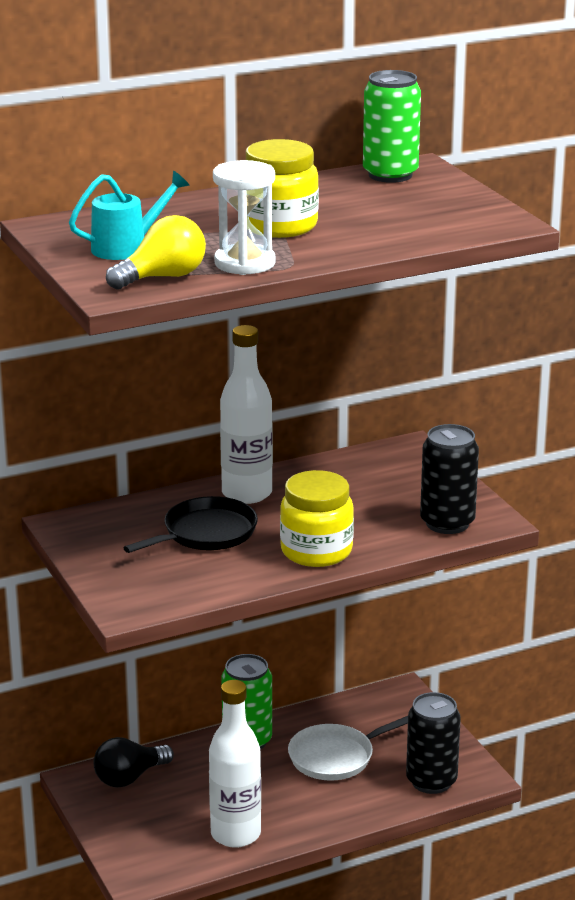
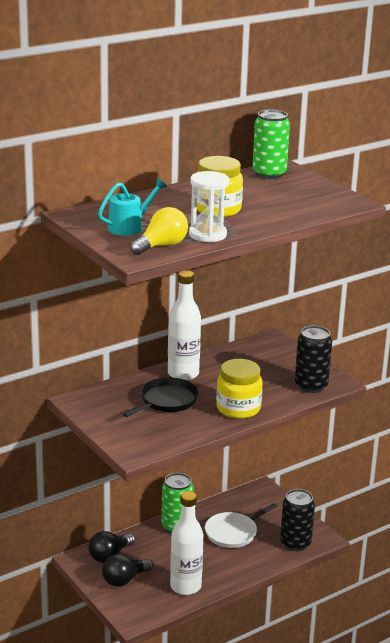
camera: 10 degrees left, 0 degrees up
none -> black light bulb [102,554,153,587]

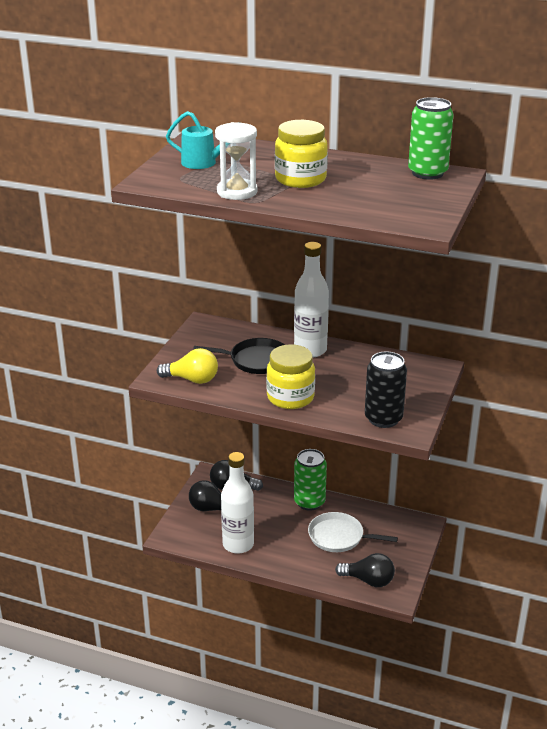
camera: 55 degrees right, 5 degrees up
yellow light bulb [130,207,188,255] -> yellow light bulb moved to [157,348,218,384]
black can [280,489,315,551] -> black light bulb [335,553,395,587]

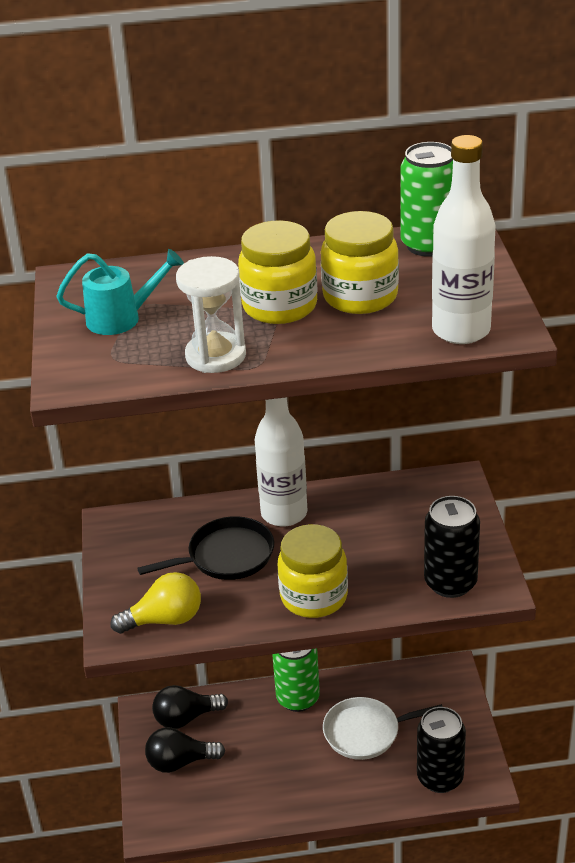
camera: 25 degrees left, 5 degrees up
white bottle [221,452,254,554] -> white bottle moved to [432,135,496,344]
black light bulb [335,553,395,587] -> black can [417,707,466,793]
none -> yellow jar [321,211,399,314]

